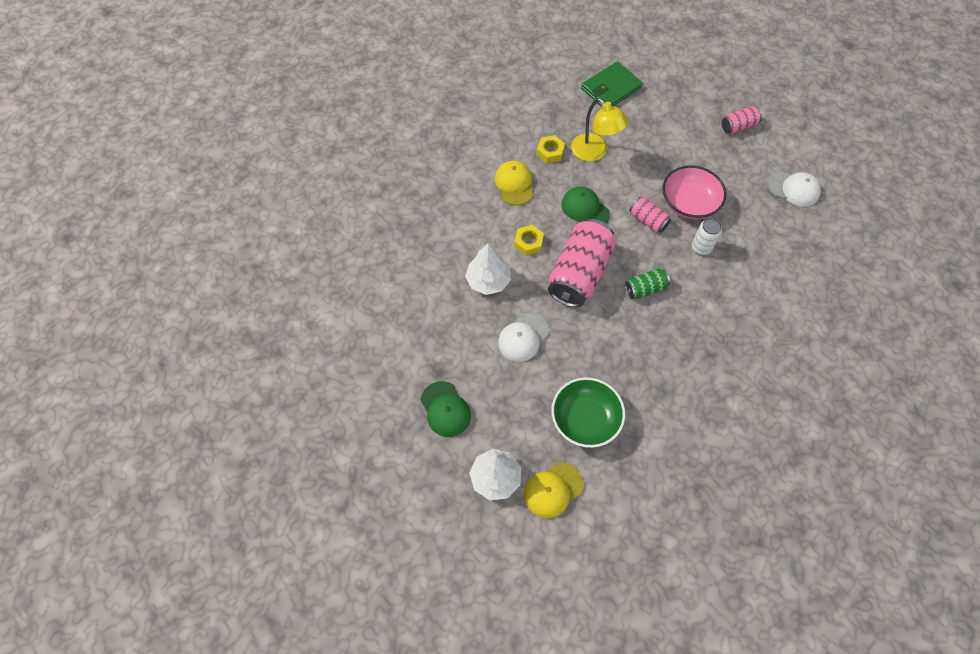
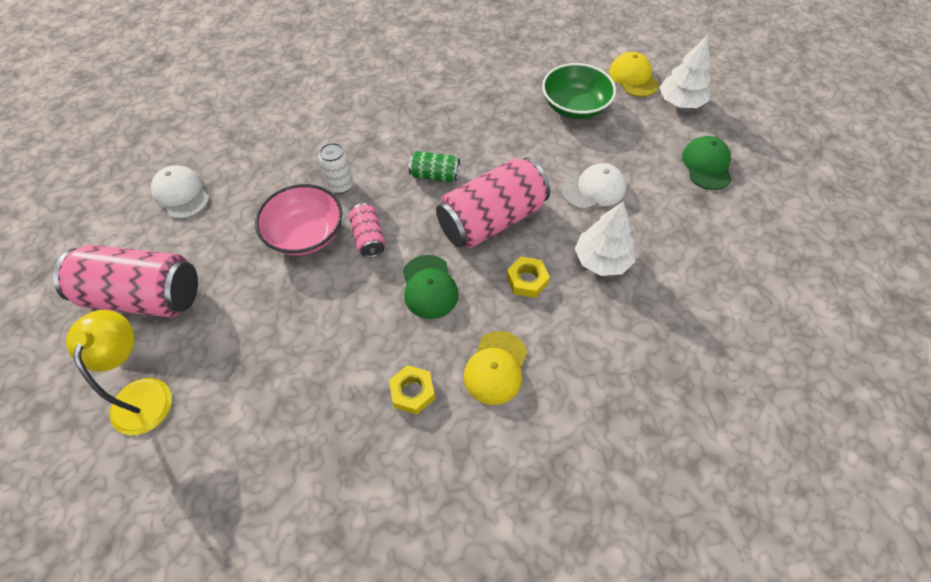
camera: 150 degrees left, 5 degrees down
yellow cap [524,462,583,518] -> yellow cap turned 105 degrees counterclockwise [609,52,659,97]
yellow lamp [571,98,628,162] -> yellow lamp moved to [66,310,172,435]
green wallet [581,61,643,107] -> none
pink can [721,106,762,134] -> pink can [53,245,198,317], size x2.06

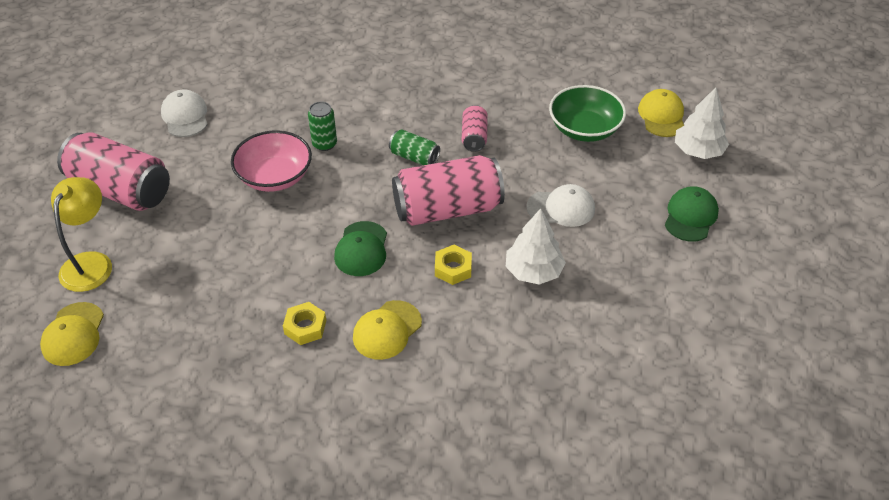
camera: 20 degrees right, 10 degrees down
white can [319,143,353,194] -> green can [308,101,337,151]
pink can [349,203,385,258] -> pink can moved to [462,105,488,152]
none -> yellow cap [40,302,104,366]

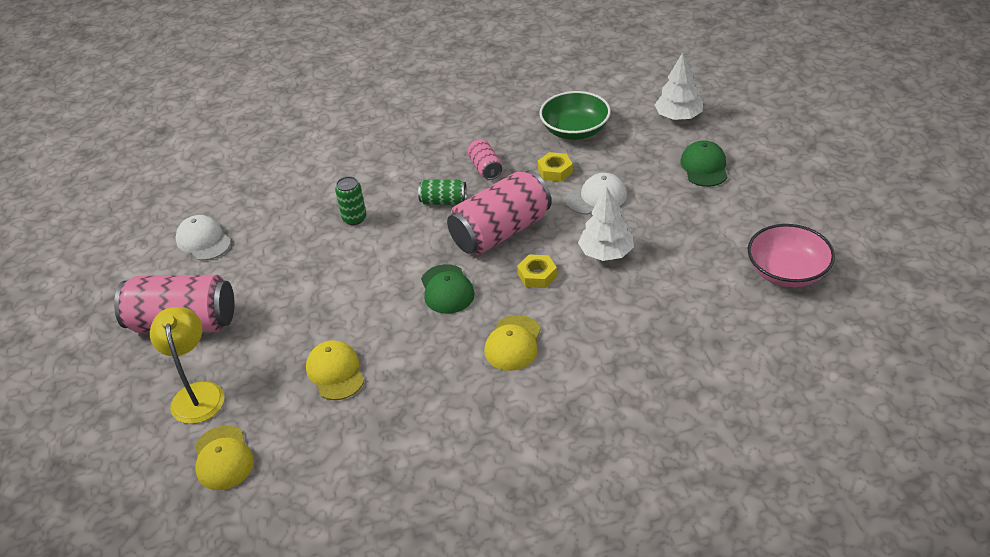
camera: 20 degrees left, 5 degrees down
pink bowl [231,130,312,192] -> pink bowl moved to [748,224,835,287]
yellow nut [283,302,326,345] -> yellow nut moved to [538,152,573,182]
yellow cap [638,89,684,137] -> yellow cap moved to [306,340,364,400]

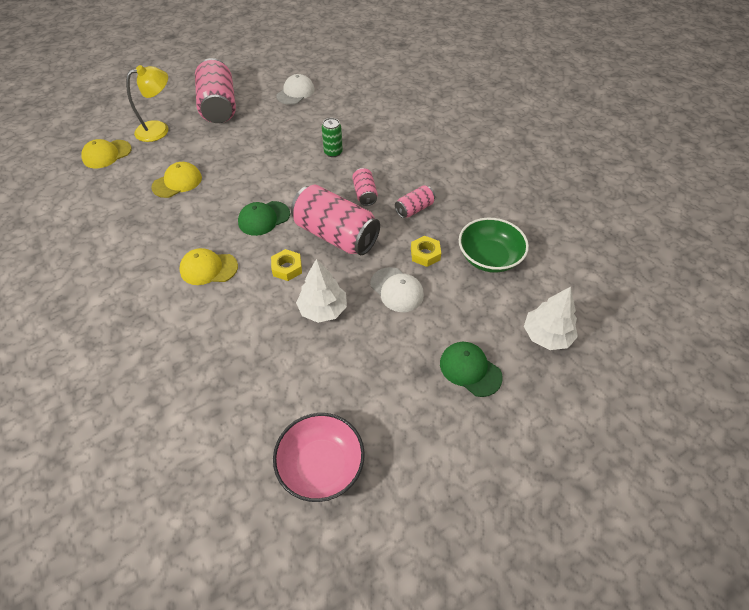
camera: 70 degrees right, 10 degrees up
green can [418,180,467,205] -> pink can [352,168,378,206]
green cap [680,141,727,187] -> green cap turned 120 degrees counterclockwise [440,342,503,397]

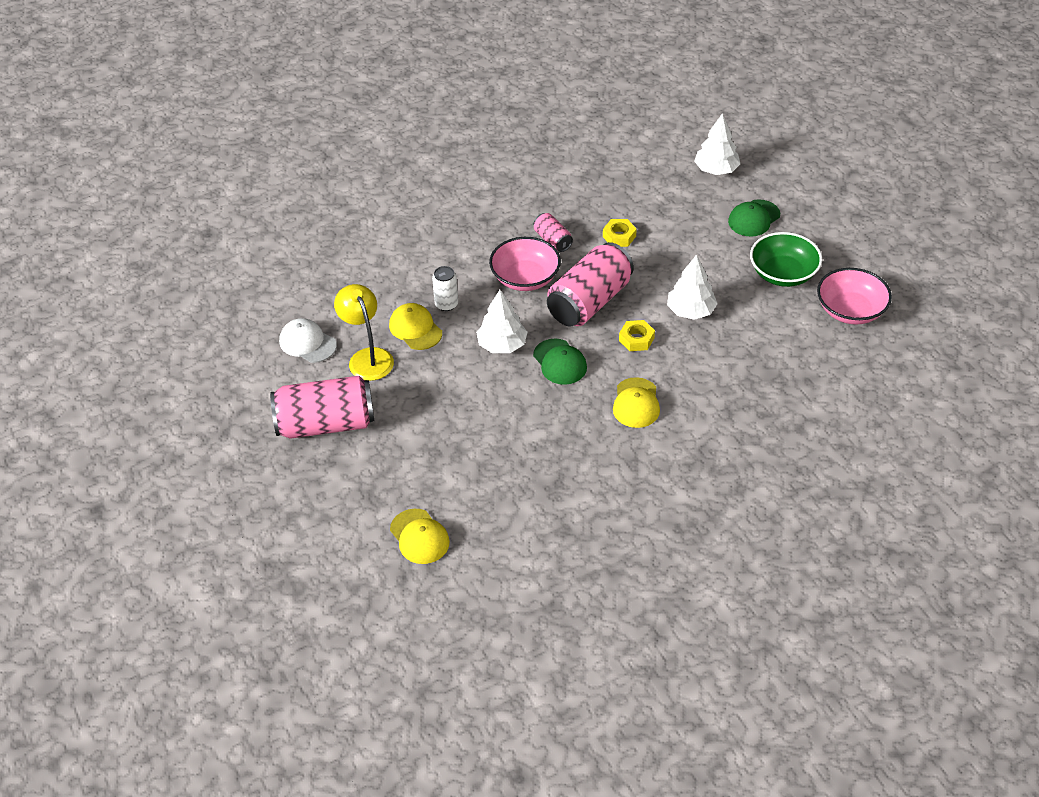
camera: 85 degrees left, 5 degrees down
yellow lamp [126,65,169,142] -> yellow lamp moved to [334,284,394,381]
yellow cap [151,162,202,198] -> yellow cap moved to [389,303,442,350]
green can [322,118,343,157] -> white can [432,266,458,311]
pink can [352,168,378,206] -> pink bowl [489,237,561,291]
white cap [370,267,424,312] -> none
green bowl [459,218,529,273] -> green bowl moved to [750,232,822,287]
none -> white tree [476,289,527,353]

